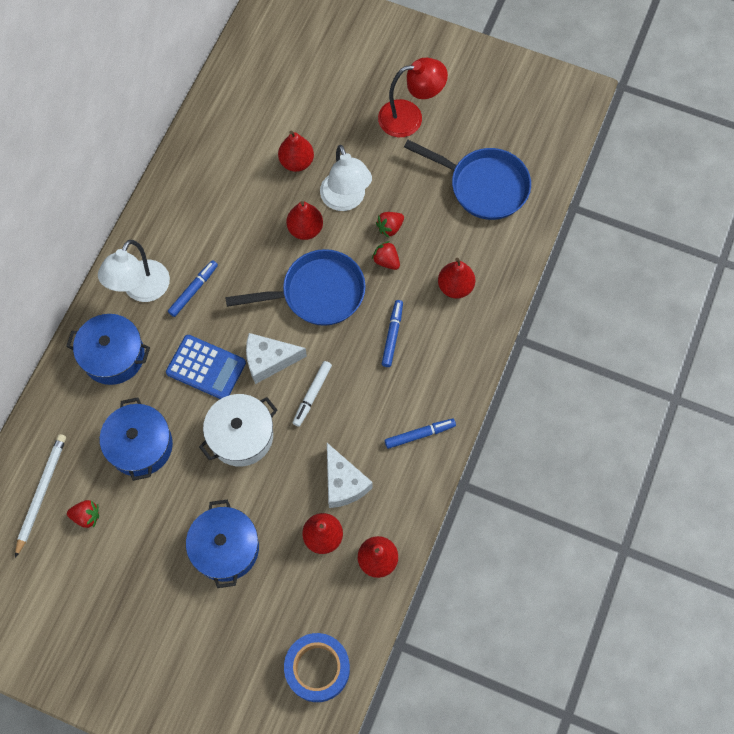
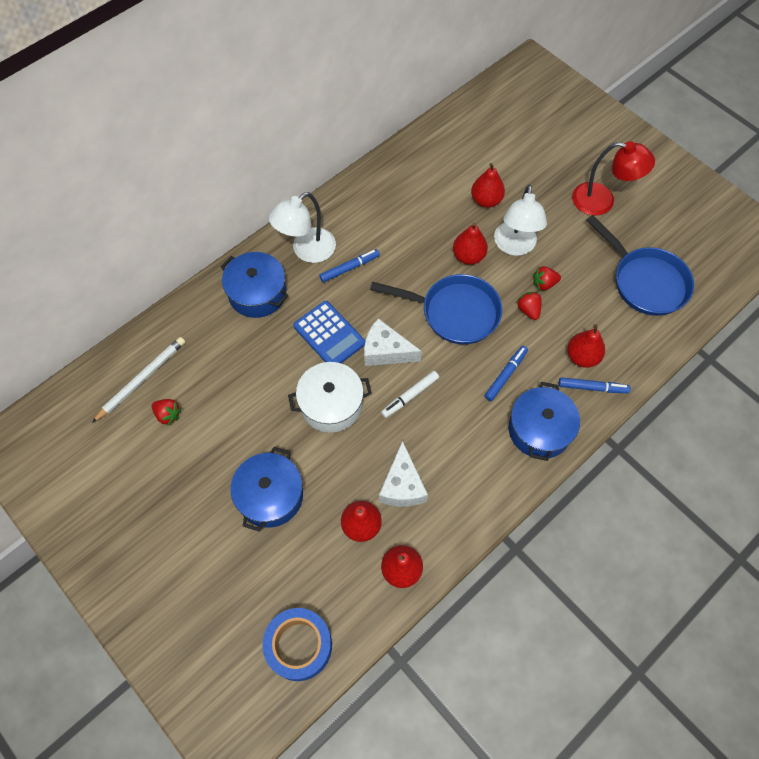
camera: 25 degrees right, 5 degrees down
blue pot [100,397,173,481] -> blue pot moved to [509,382,580,461]
blue marker [385,418,456,449] -> blue marker moved to [559,377,631,393]

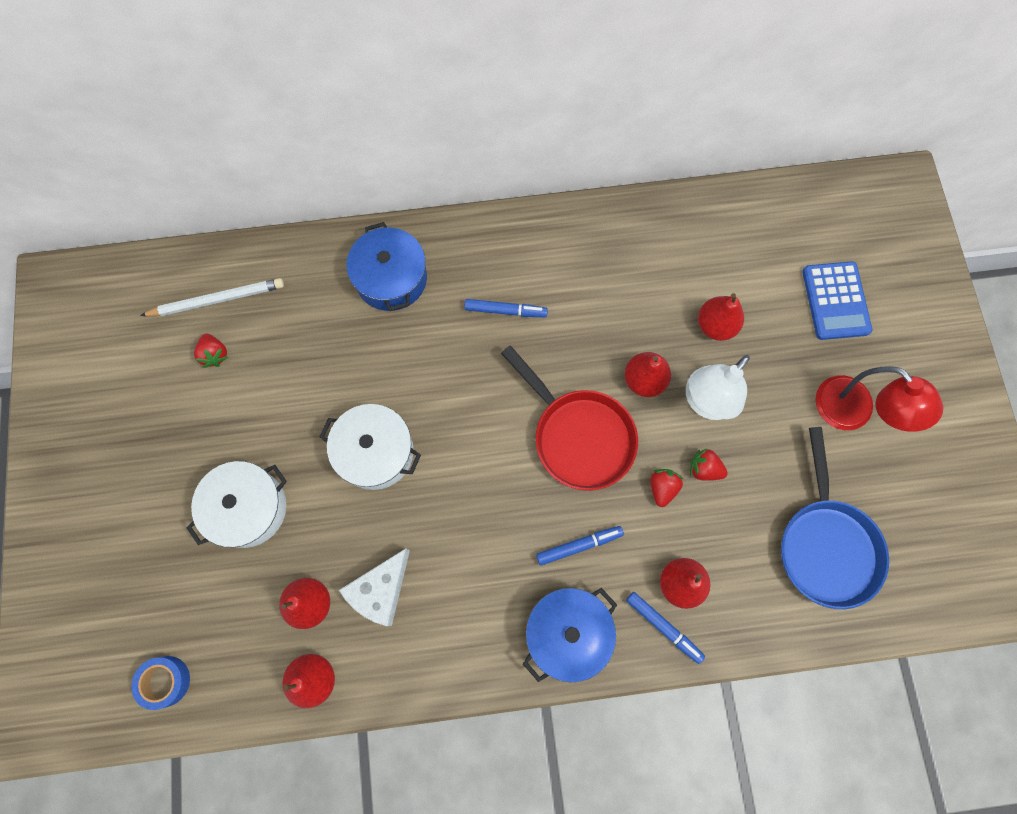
camera: 35 degrees right, 10 degrees up
blue pot [230,447,303,532] -> white pot [187,461,287,548]
blue tape [262,608,332,681] -> blue tape [131,656,190,710], size x0.63
white lamp [269,192,336,263] -> none
blue calculator [293,301,365,363] -> blue calculator moved to [802,261,872,340]
white cheese [364,318,422,366] -> none
blue pan [370,274,502,344] -> red pan [501,345,638,491]
white marker [381,371,439,418] -> none

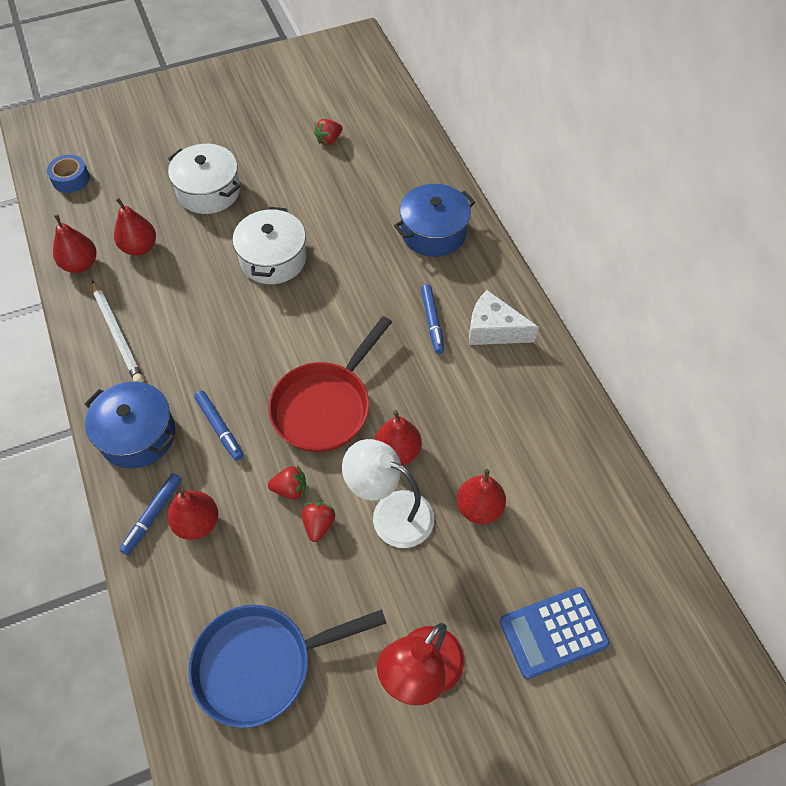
camera: 75 degrees right, 15 degrees down
white pencil [140,278,284,316] -> white pencil moved to [92,280,144,382]
white cheese [339,549,410,626] -> white cheese moved to [469,290,539,345]

